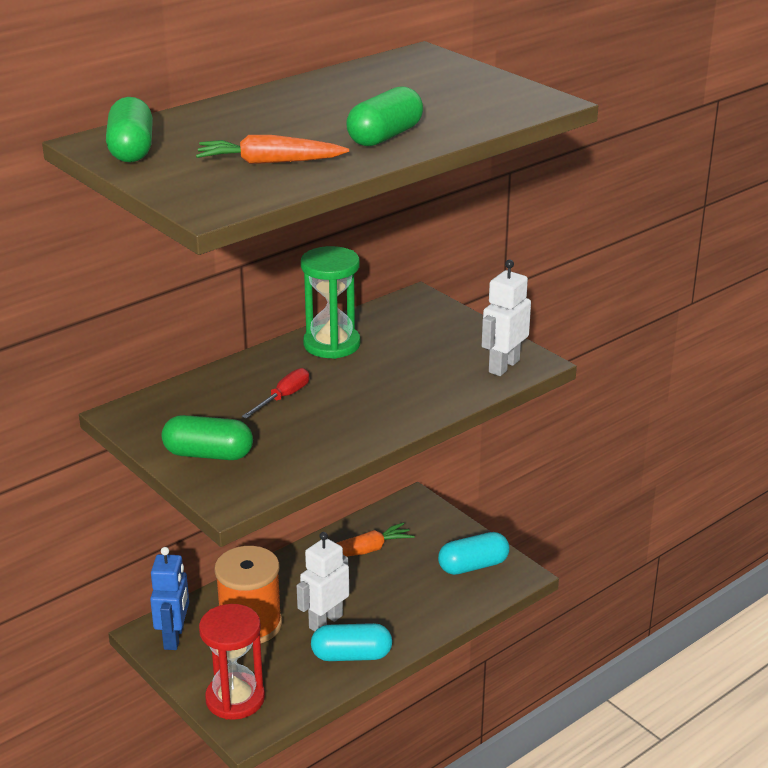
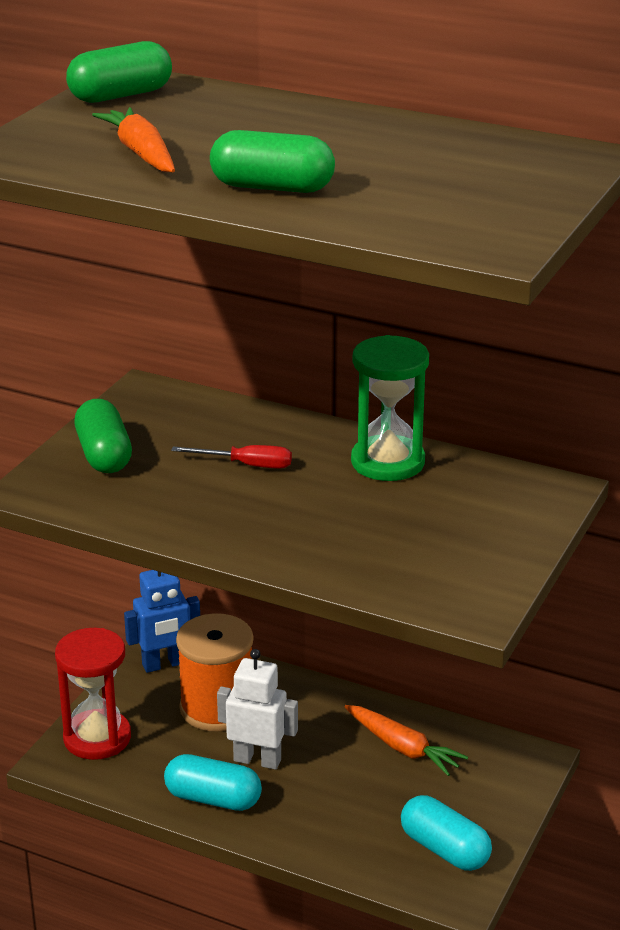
camera: 65 degrees right, 0 degrees up
turquoise capsule [311,623,392,661] -> turquoise capsule turned 45 degrees counterclockwise [164,754,262,811]
white robot [482,260,531,376] -> none

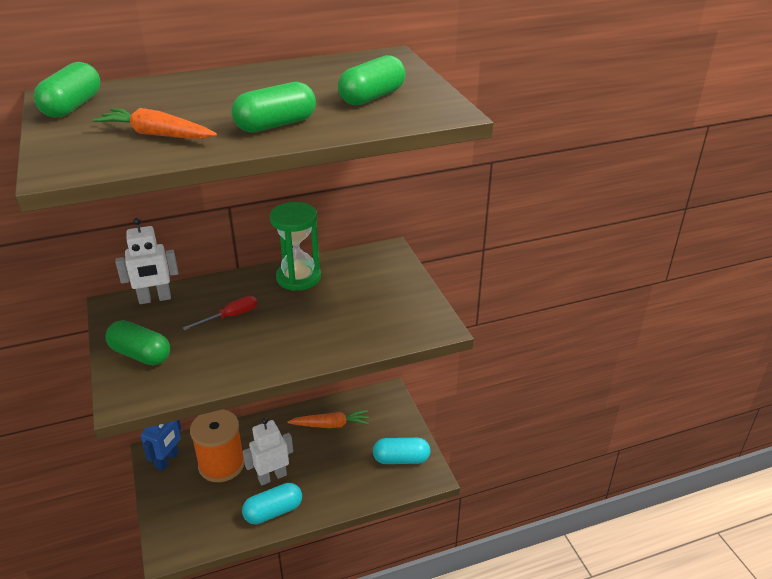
camera: 45 degrees left, 5 degrees up
red hourglass [55,628,131,760] -> none
none -> white robot [116,218,178,304]
none -> green capsule [338,55,406,106]

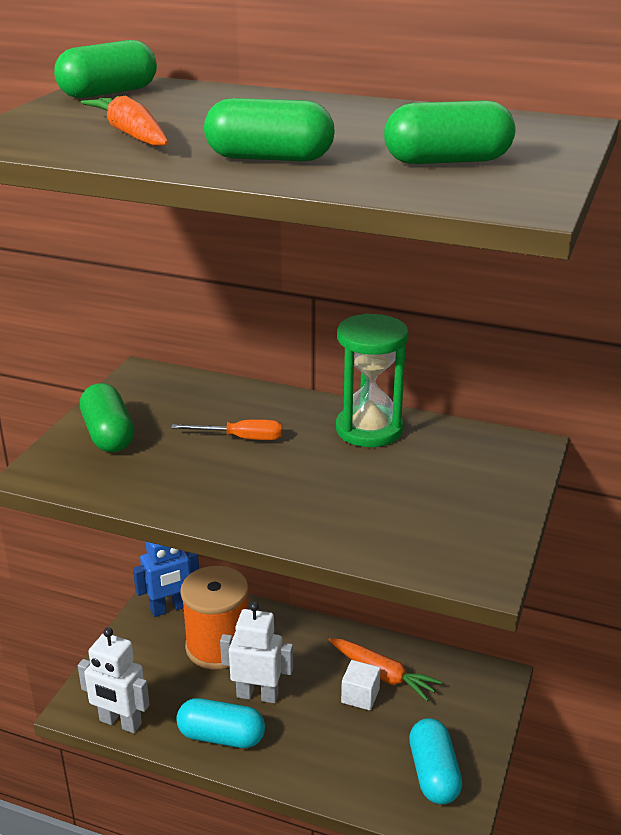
camera: 40 degrees right, 5 degrees down
white robot [116,218,178,304] -> white robot moved to [78,627,150,733]
red screwdriver [183,296,257,331] -> orange screwdriver [171,419,282,440]
turquoise capsule [373,438,430,464] -> turquoise capsule turned 45 degrees clockwise [409,718,462,805]
none -> white cube [341,660,381,710]

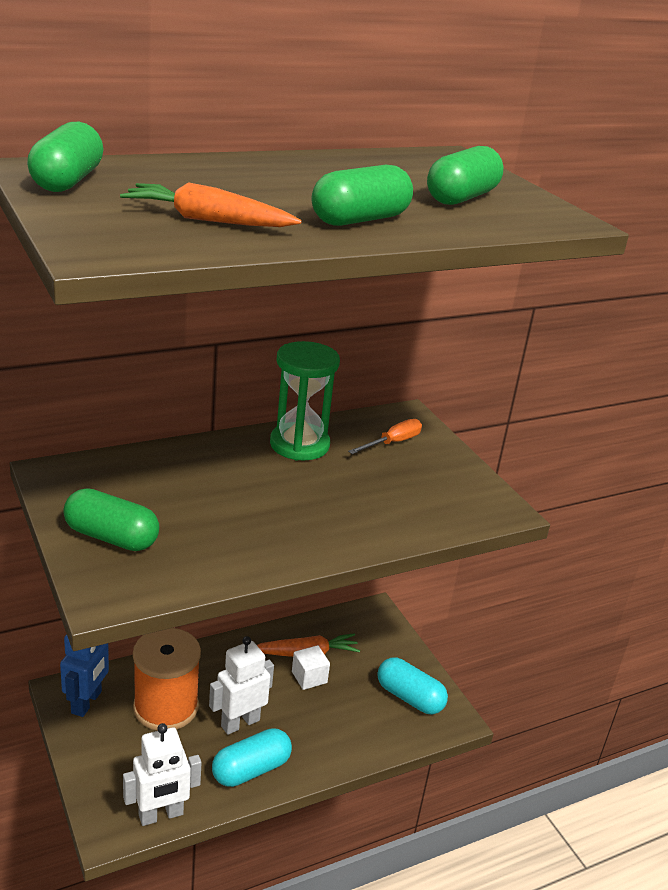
camera: 50 degrees left, 0 degrees up
orange screwdriver [171,419,282,440] -> orange screwdriver moved to [348,419,422,454]

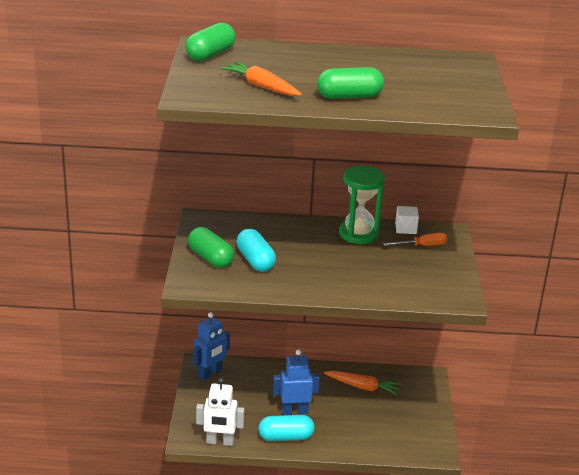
camera: 30 degrees right, 0 degrees up
orange spool [133,628,201,731] -> none
white robot [209,636,274,735] -> blue robot [273,349,320,415]
white cube [292,645,330,690] -> white cube moved to [395,206,419,234]
turquoise capsule [377,657,448,714] -> turquoise capsule moved to [236,229,276,272]
green capsule [427,146,503,205] -> none

